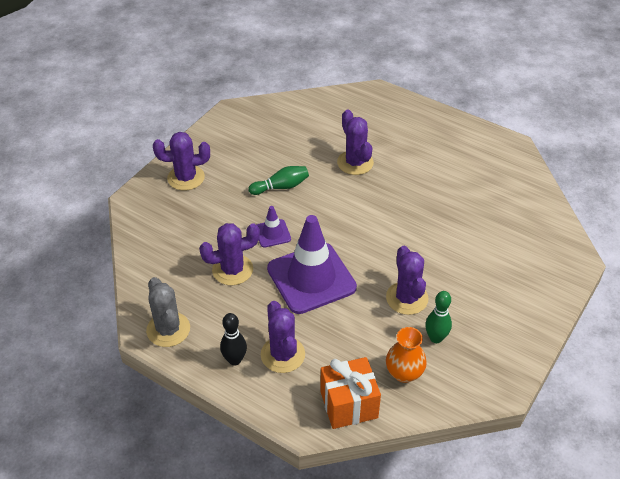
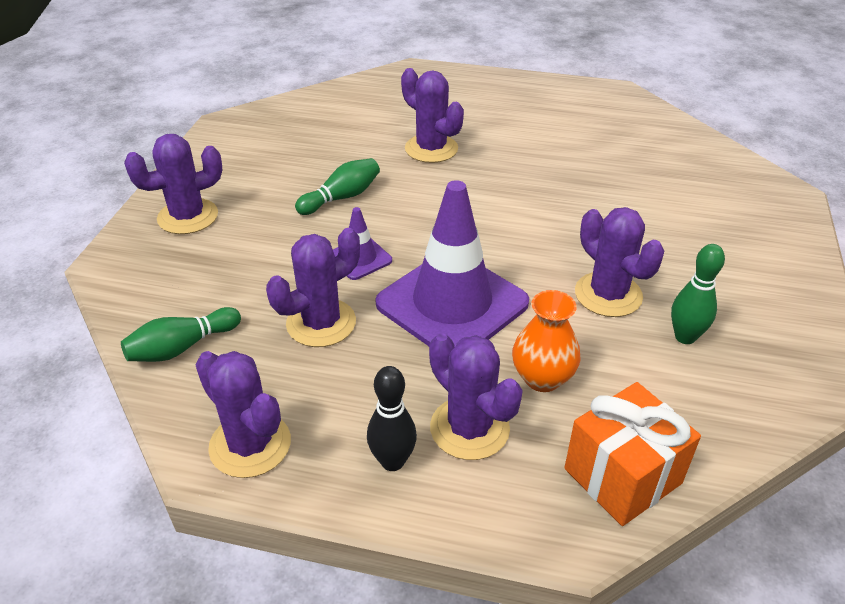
camera: 20 degrees left, 5 degrees down
grey cactus [146,277,190,347] -> purple cactus [195,351,291,478]
orange vase [386,327,427,383] -> orange vase moved to [512,290,581,392]
none -> green bowling pin [121,307,241,362]

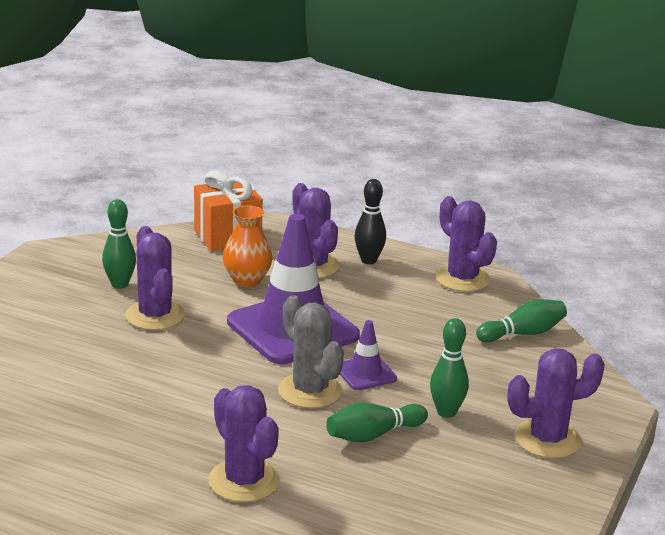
camera: 170 degrees left, 15 degrees down
purple cactus [266,228,360,347] -> none
none -> grey cactus [278,295,344,408]
none -> green bowling pin [430,318,469,418]

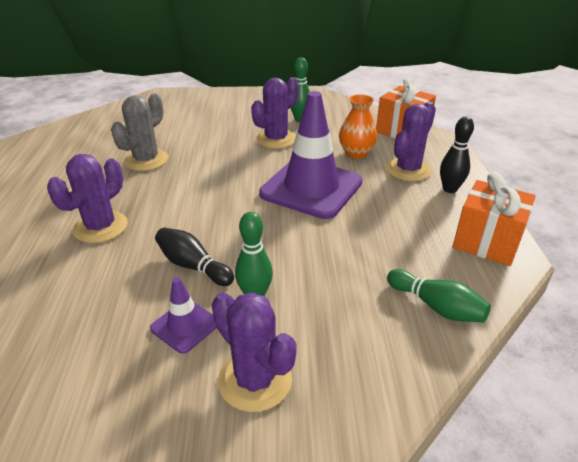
camera: 65 degrees right, 10 degrees up
grey cactus [278,295,344,408] -> grey cactus moved to [111,93,168,171]
green bowling pin [326,402,428,442] -> black bowling pin [155,228,234,286]
purple traffic cone [340,320,397,390] -> purple traffic cone moved to [150,277,217,354]
purple cactus [435,196,497,292] -> orange gift [453,172,535,266]

